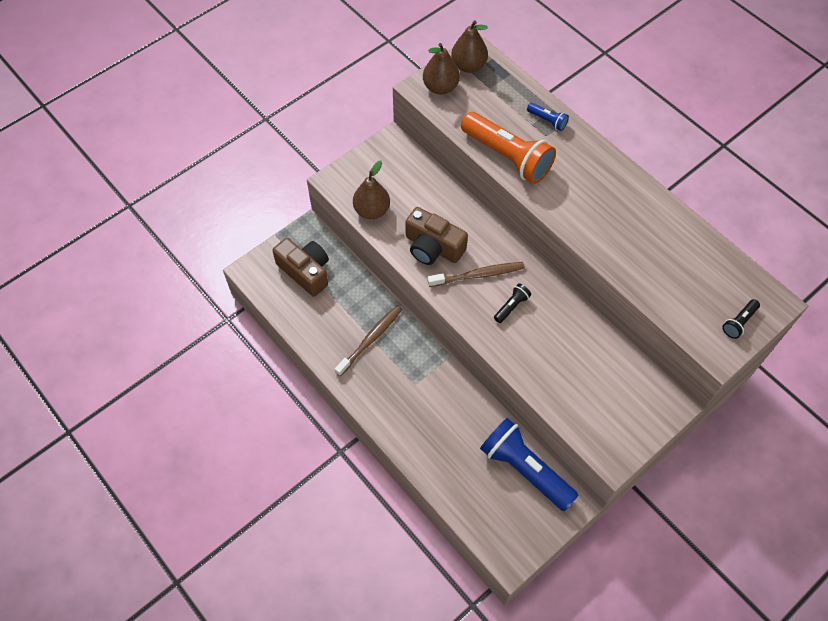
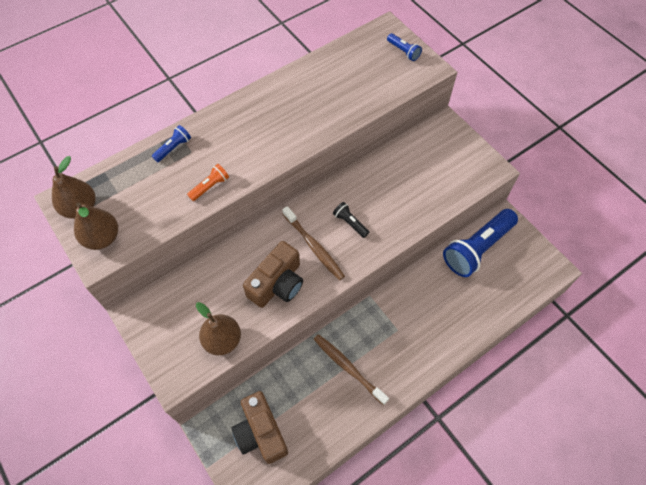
camera: 85 degrees left, 0 degrees up
brown camera [272,238,329,297] -> brown camera turned 75 degrees counterclockwise [232,391,288,464]
brown toothbrush [427,262,525,287] -> brown toothbrush turned 150 degrees clockwise [282,206,345,280]
orange flashlight [461,112,556,184] -> orange flashlight [187,164,229,201], size x0.44
black flashlight [722,299,760,339] -> blue flashlight [387,33,422,61]

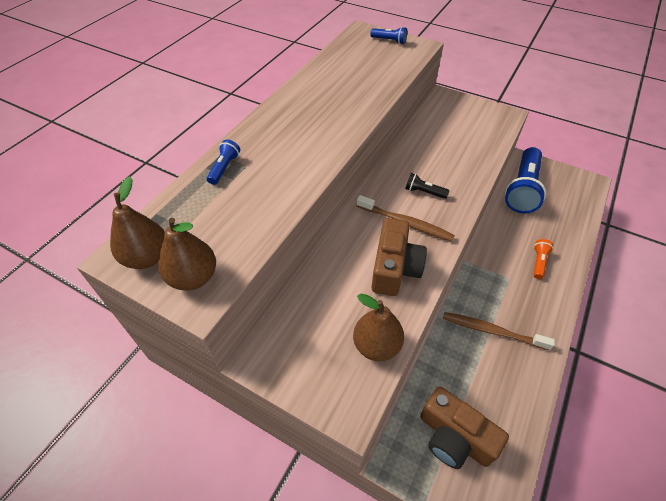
camera: 25 degrees left, 10 degrees down
orange flashlight [187,164,229,201] -> orange flashlight moved to [534,239,553,279]

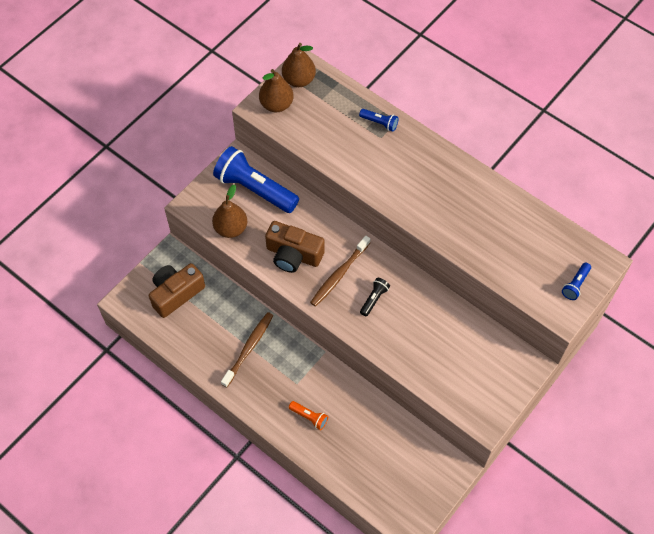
camera: 100 degrees right, 10 degrees up
blue flashlight [505,147,546,213] -> blue flashlight moved to [213,146,299,213]

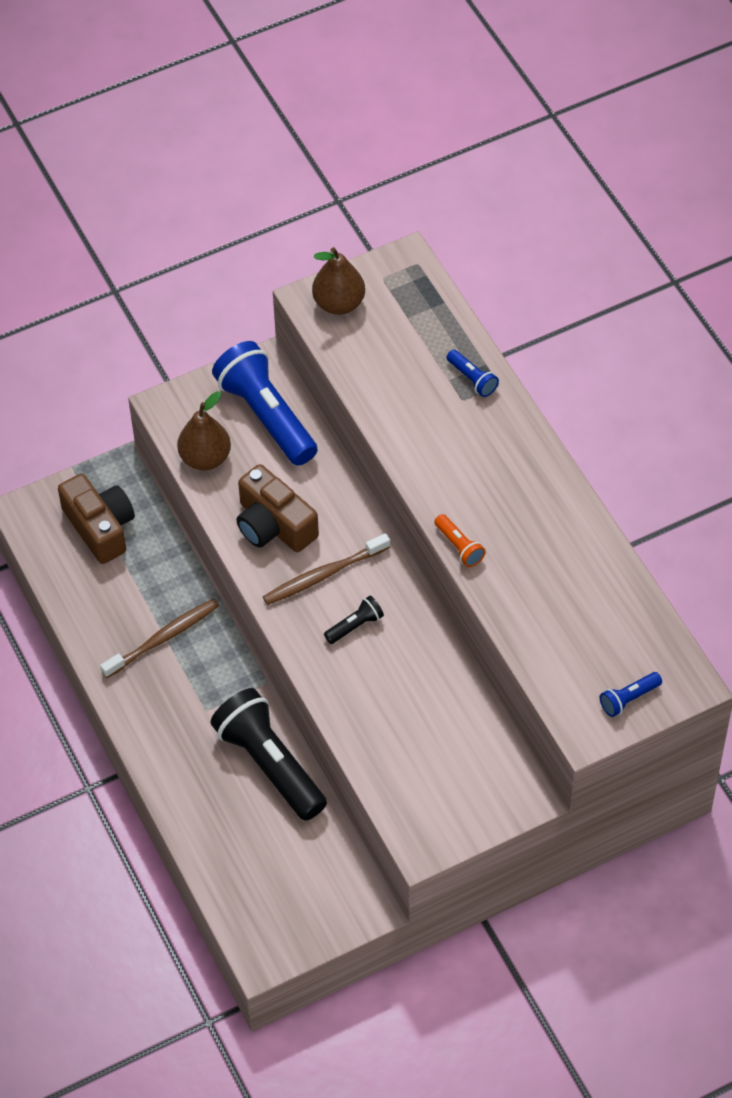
camera: 25 degrees right, 5 degrees down
brown camera [149,263,205,318] -> brown camera turned 75 degrees clockwise [58,474,135,564]
brown pear [282,43,316,87] -> none
orange flashlight [289,401,328,430] -> orange flashlight moved to [434,514,486,567]
none -> black flashlight [210,688,327,821]

